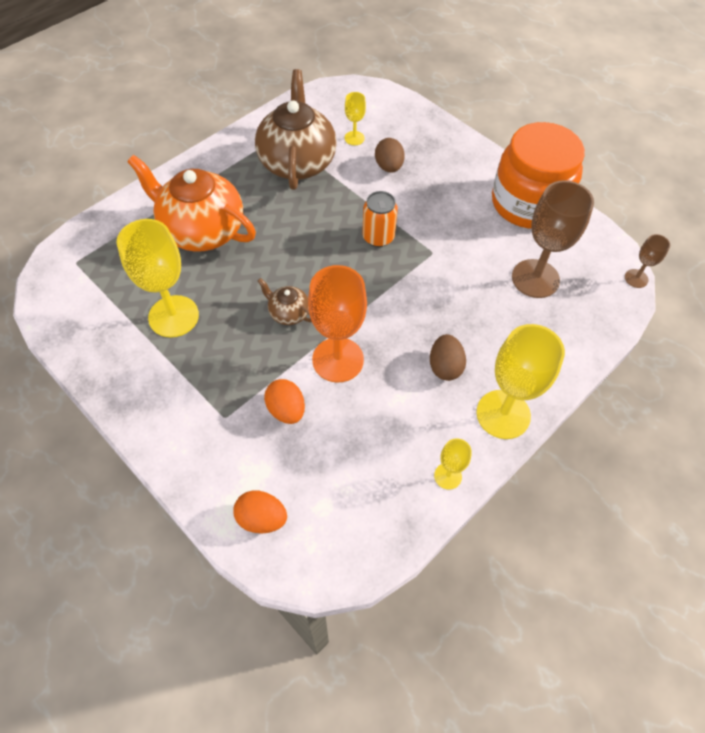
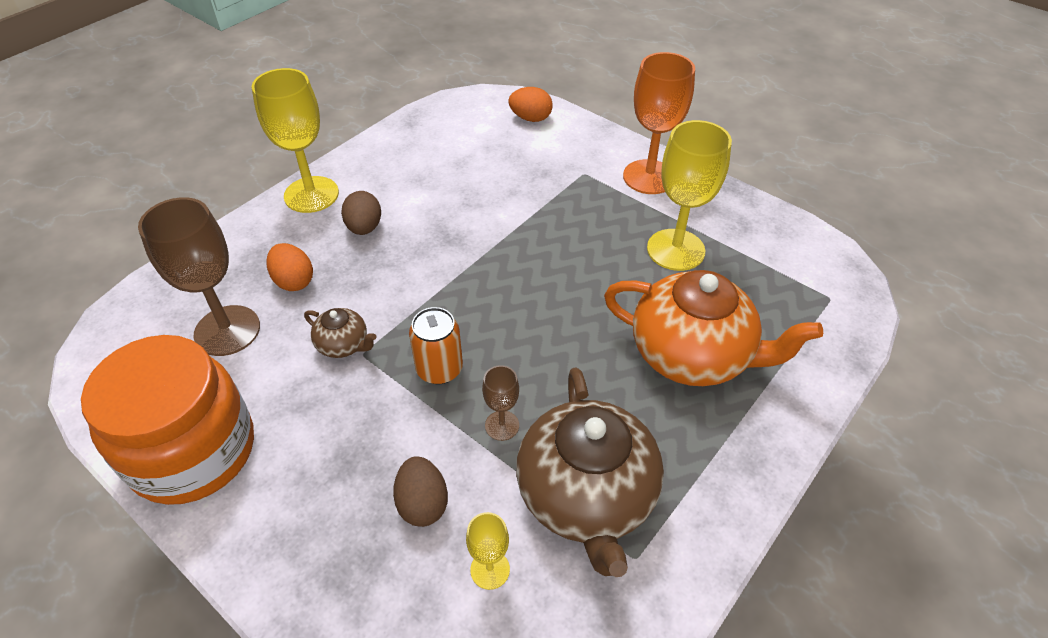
camera: 175 degrees right, 10 degrees down
brown teapot [258,278,312,325] -> brown teapot moved to [304,308,376,358]
orange egg [264,379,305,424] -> orange egg moved to [266,243,313,291]
orange goblet [308,265,367,383] -> orange goblet moved to [623,52,695,194]
yellow goblet [434,438,472,490] -> none
brown goblet [625,234,670,288] -> brown goblet moved to [482,365,519,441]

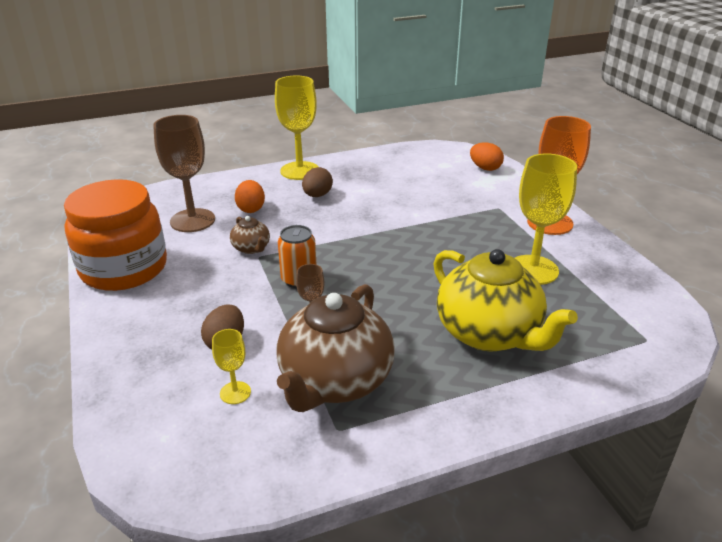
camera: 30 degrees right, 15 degrees down
orange teapot [604,270,823,386] -> yellow teapot [433,249,578,351]

